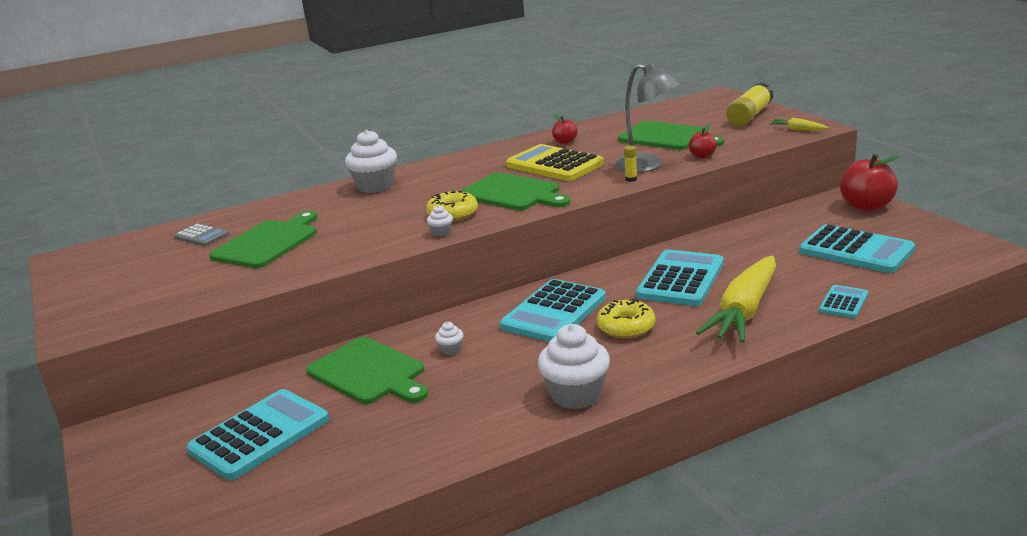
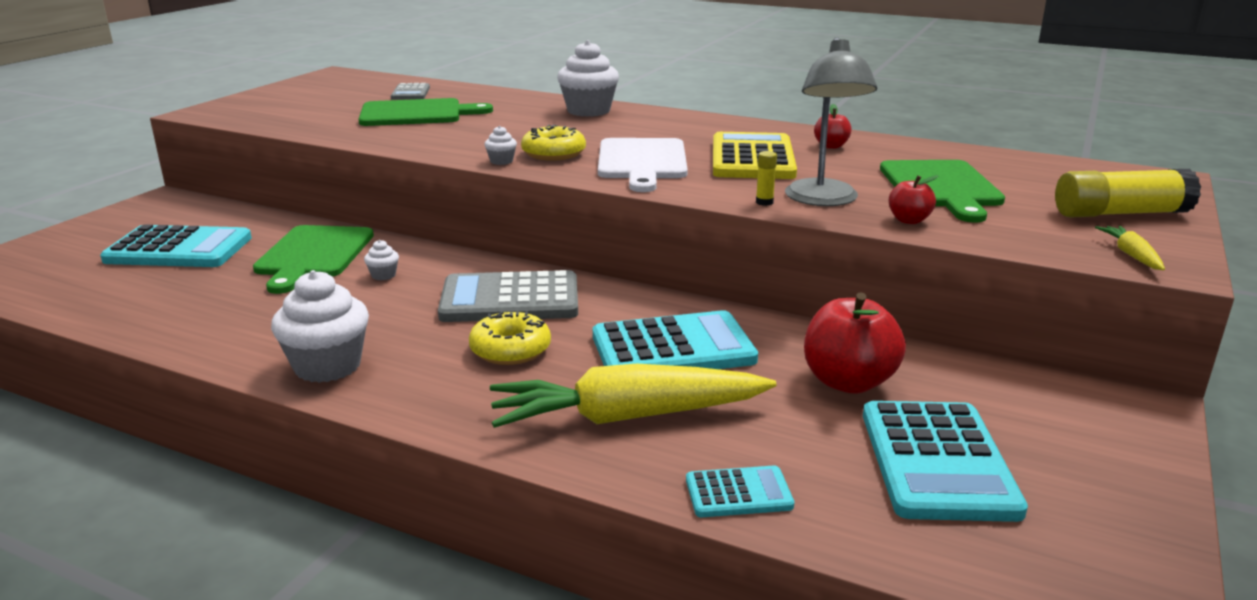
camera: 50 degrees right, 0 degrees up
green cutting board [460,172,570,211] -> white cutting board [598,138,688,192]
turquoise calculator [500,279,606,342] -> grey calculator [438,270,578,322]
red apple [840,154,899,211] -> red apple moved to [804,292,906,394]

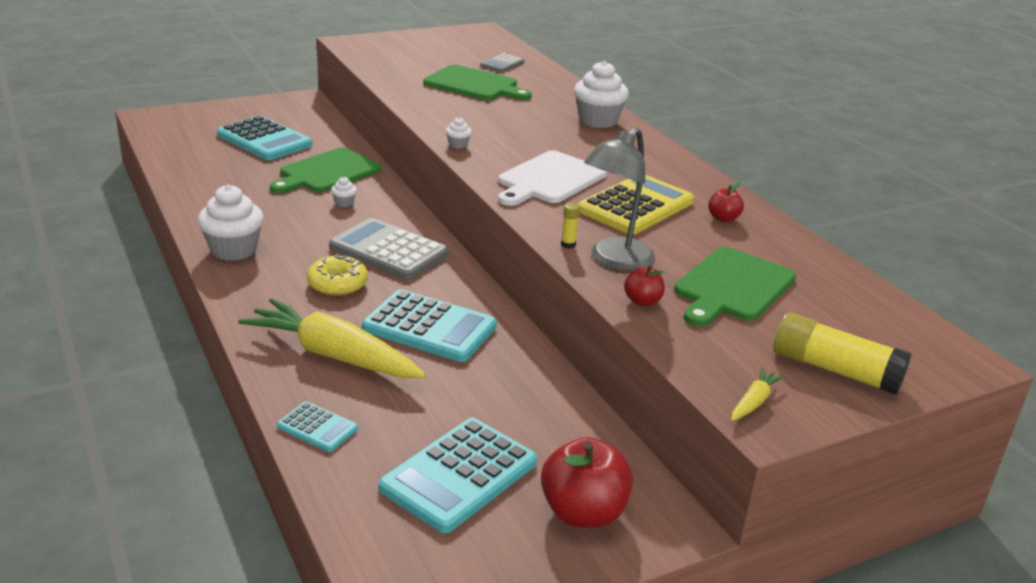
camera: 35 degrees right, 5 degrees up
yellow donut [521,125,586,161] -> none
red apple [804,292,906,394] -> red apple moved to [541,437,633,528]

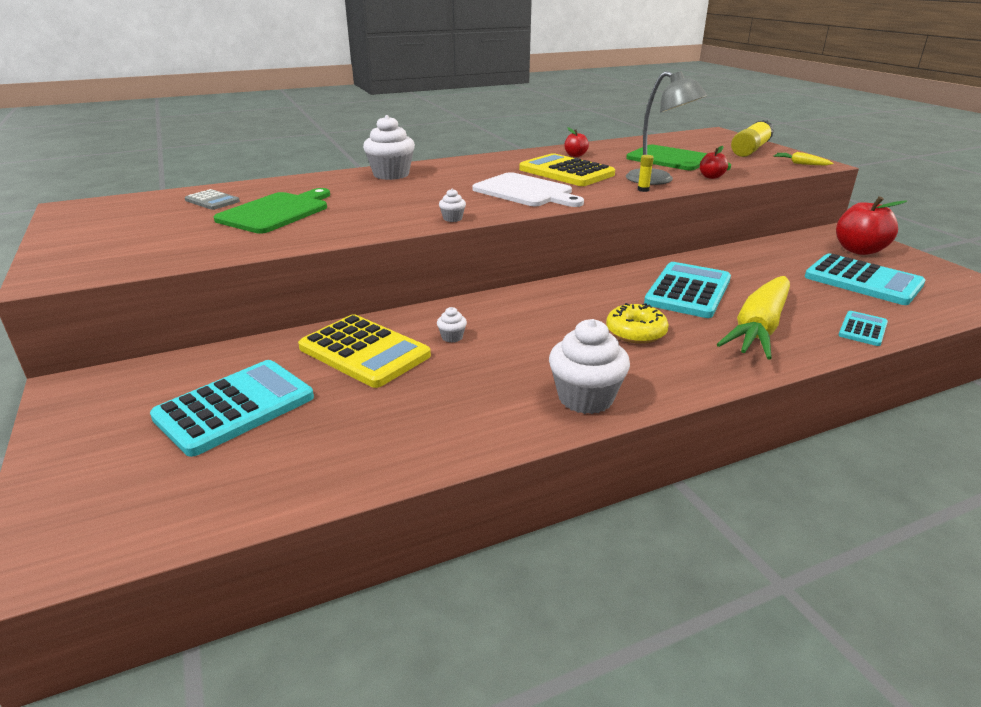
camera: 85 degrees left, 0 degrees up
green cutting board [270,148,381,193] -> yellow calculator [298,314,431,388]
grey calculator [329,218,449,280] -> none

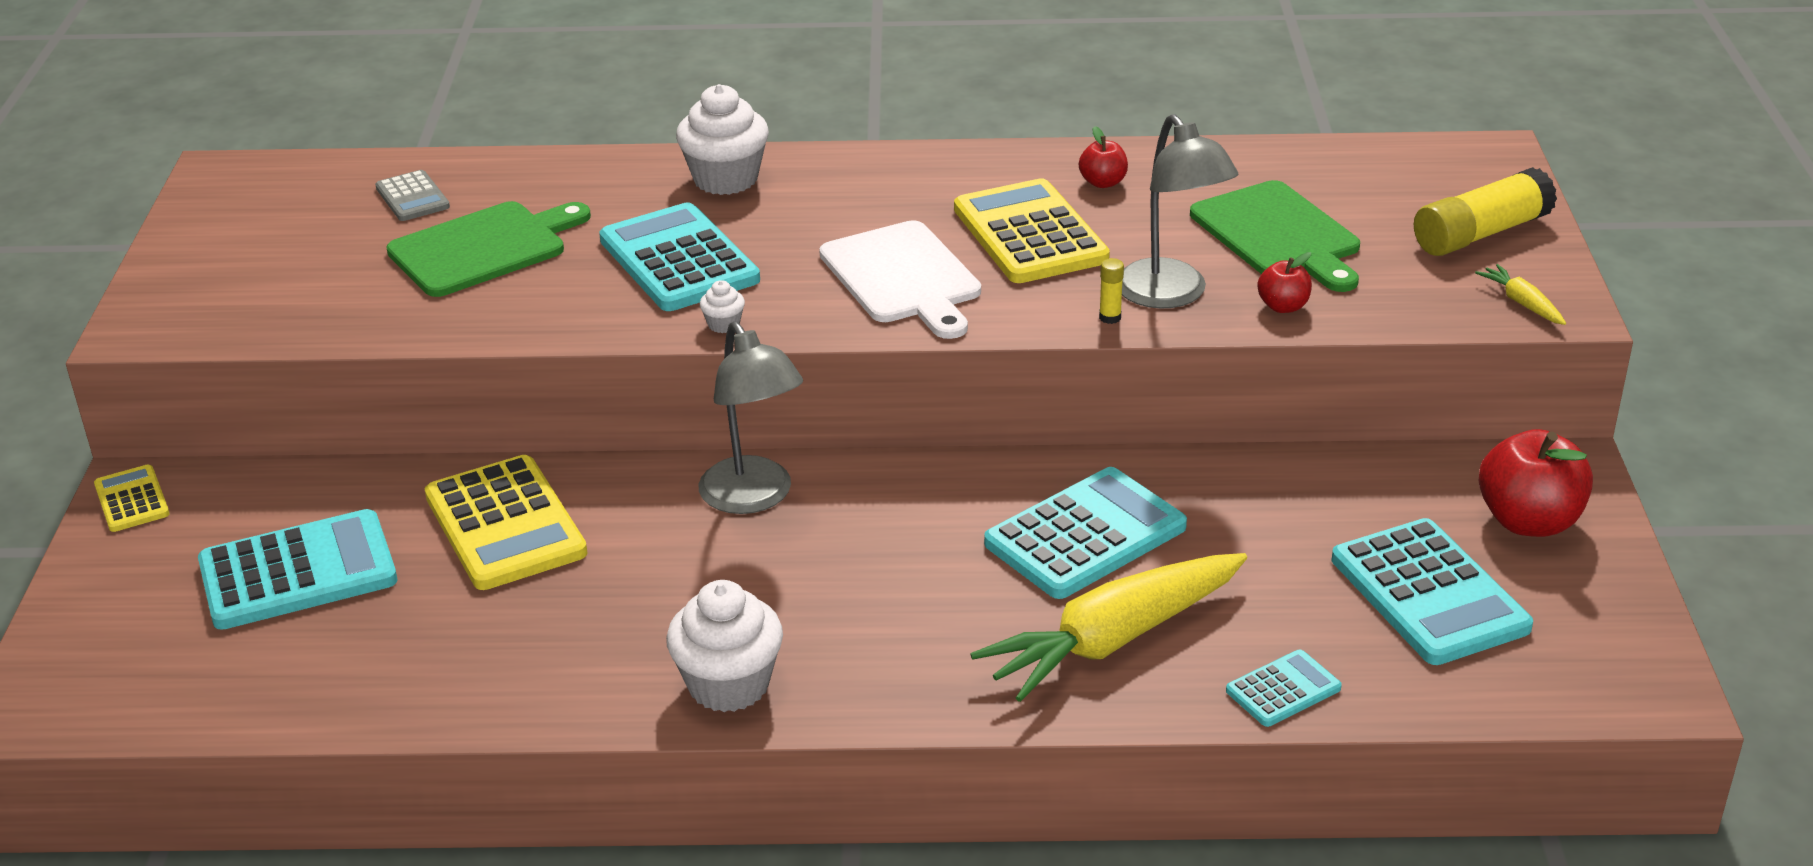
camera: 25 degrees right, 5 degrees up
white cupcake [437,307,467,343] -> none
yellow donut [606,303,669,344] -> none
none -> yellow calculator [94,464,170,532]
none -> turquoise calculator [599,203,760,311]
none -> grey lamp [698,321,803,514]

